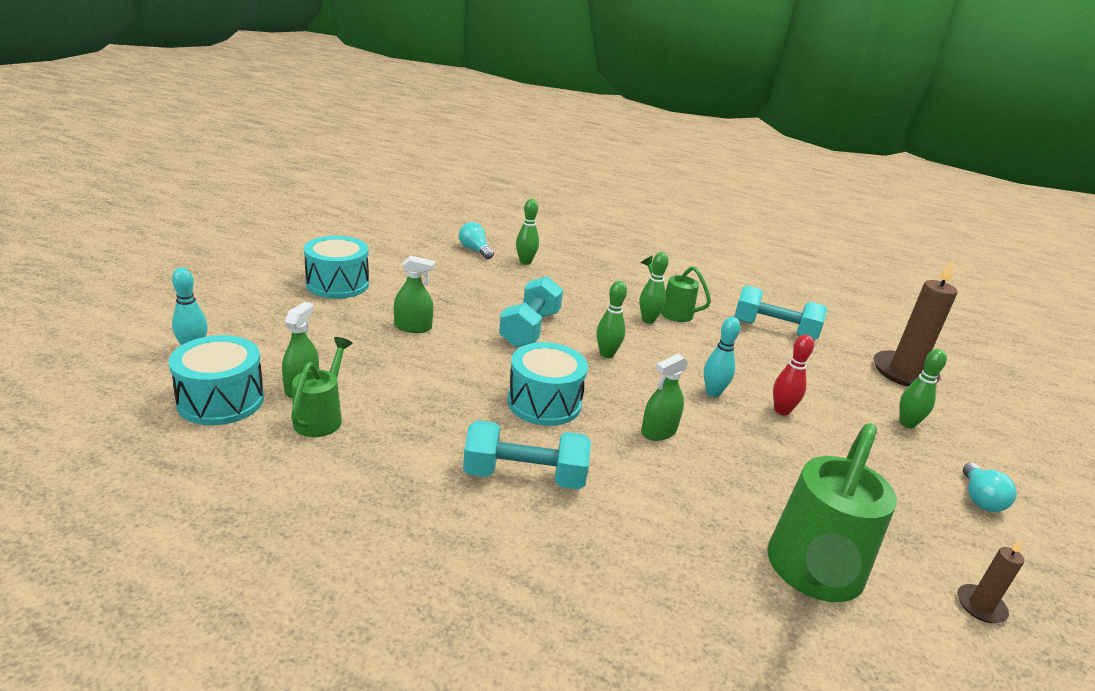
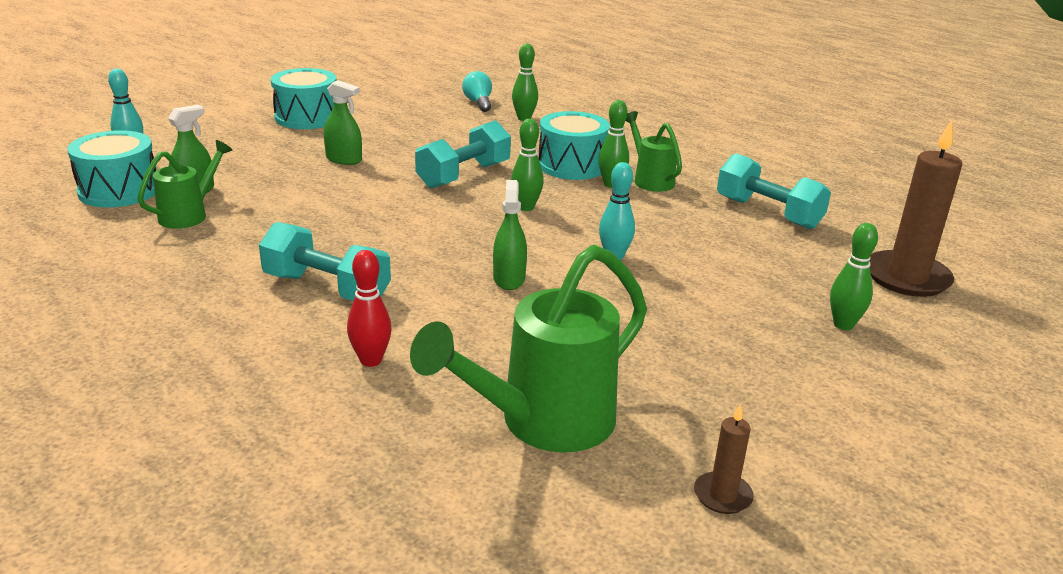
camera: 25 degrees right, 0 degrees up
turquoise drum [507,342,588,426] -> turquoise drum moved to [538,111,610,180]
green spray bottle [641,354,688,441] -> green spray bottle turned 105 degrees clockwise [493,180,527,290]
red bowling pin [773,334,814,415] -> red bowling pin moved to [347,250,392,367]
turquoise light bulb [963,463,1017,512] -> none

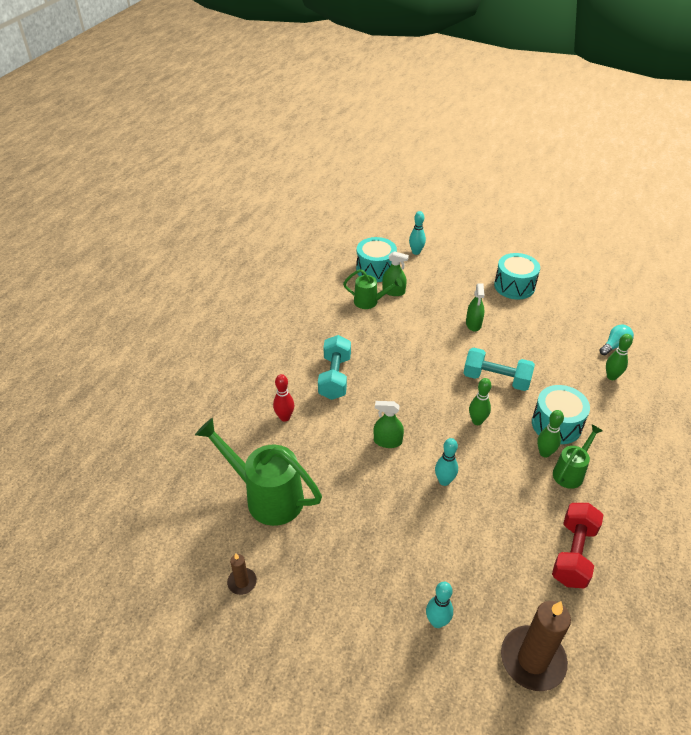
camera: 70 degrees right, 15 degrees up
green spray bottle [493,180,527,290] -> green spray bottle turned 150 degrees counterclockwise [374,401,404,448]
turquoise dumbbell [717,153,831,229] -> red dumbbell [552,503,603,588]
green bowling pin [830,223,878,330] -> turquoise bowling pin [426,582,453,628]

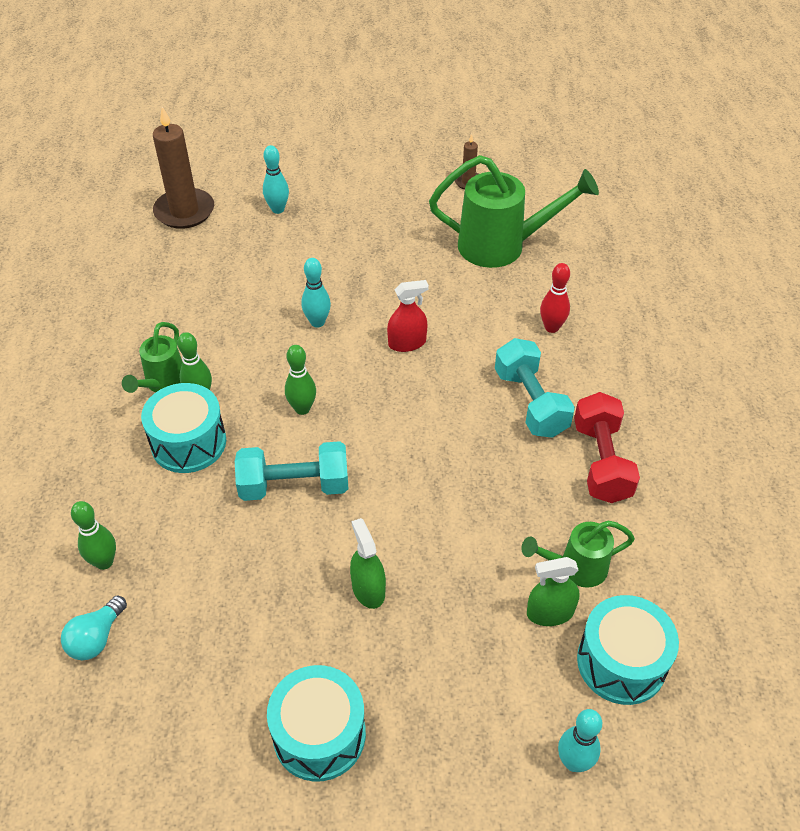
camera: 155 degrees right, 5 degrees up
green spray bottle [374,401,404,448] -> red spray bottle [387,280,429,352]
red dumbbell [552,503,603,588] -> red dumbbell moved to [574,392,640,503]

